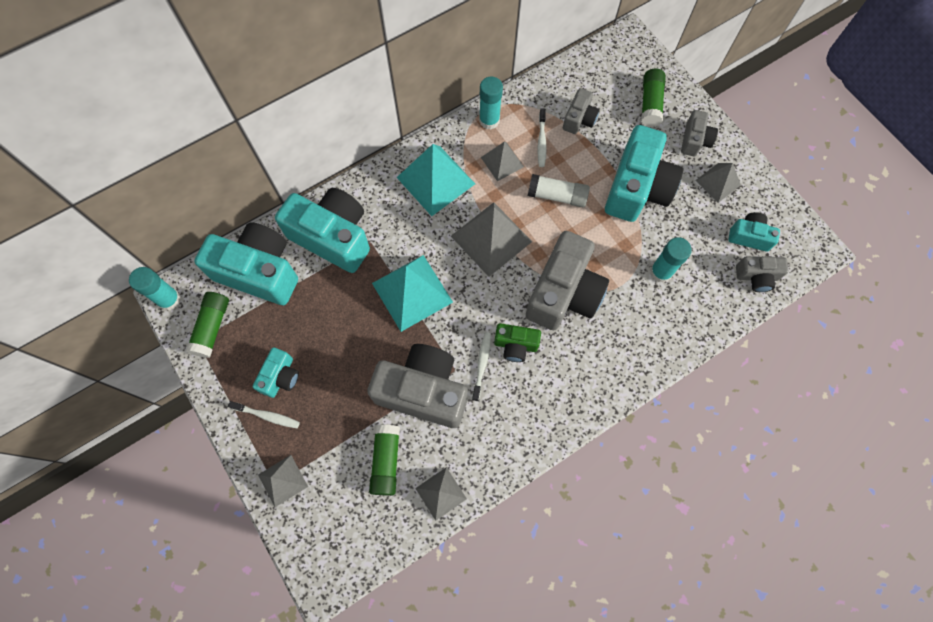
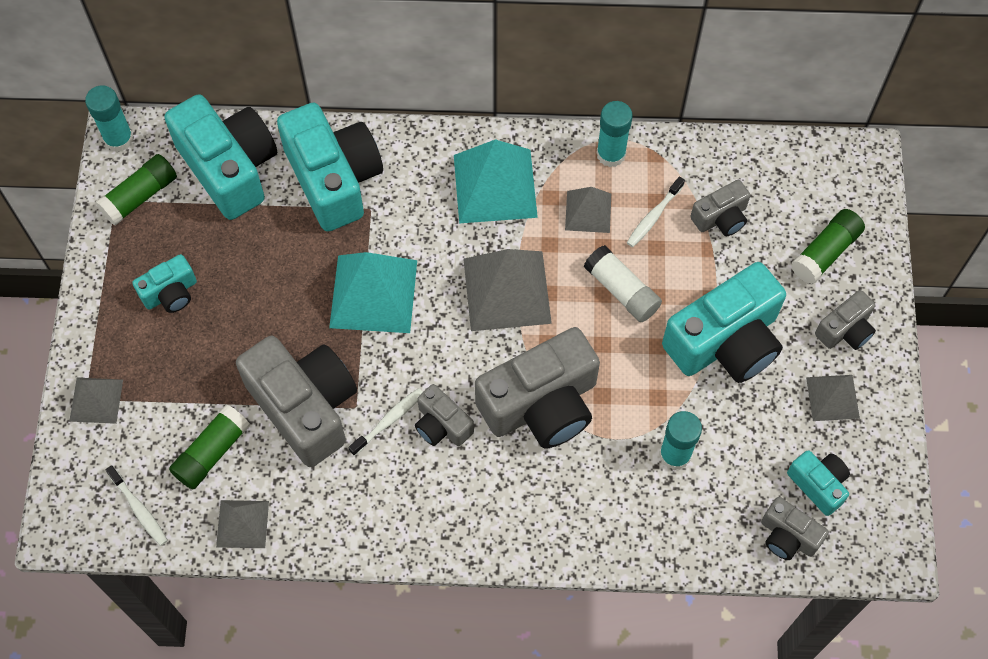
camera: 35 degrees right, 5 degrees down
white toothbrush [228,401,300,428] -> white toothbrush moved to [106,465,168,546]
green camera [494,323,541,362] -> grey camera [415,384,474,446]

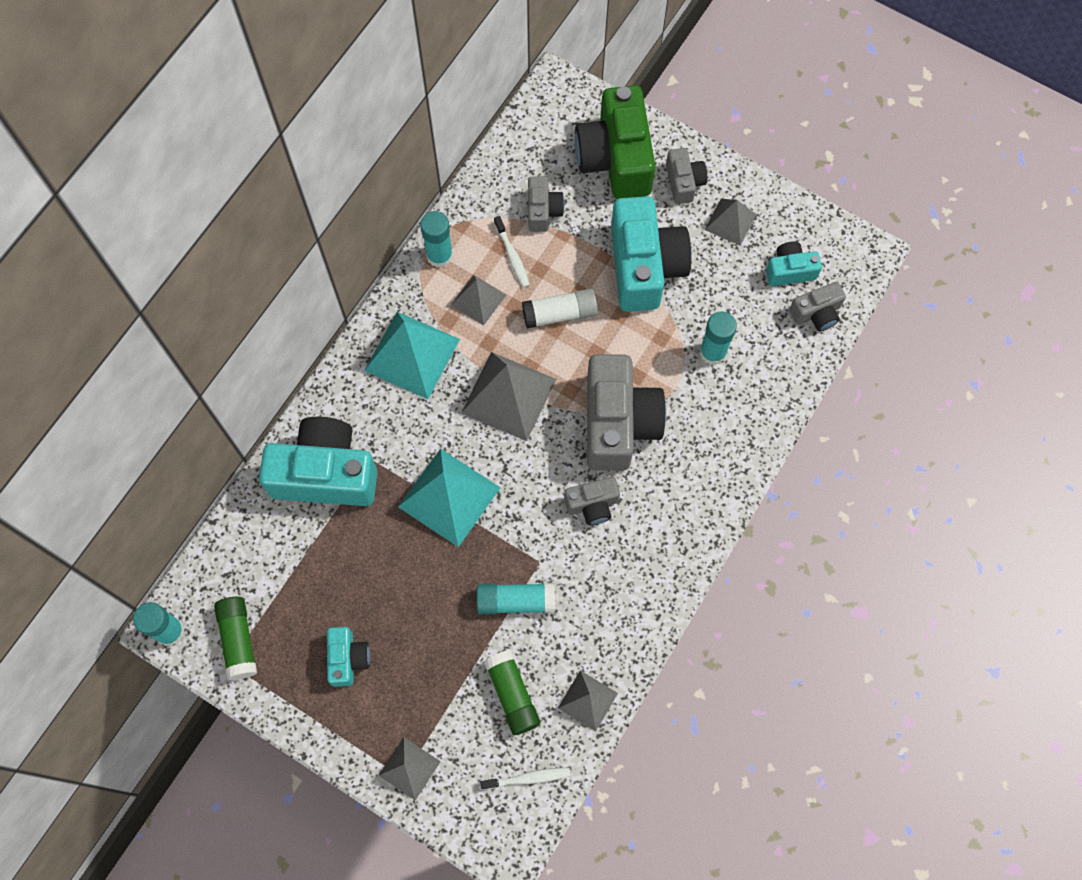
camera: 60 degrees left, 5 degrees up
turquoise camera [164,94,277,220] -> none
grey camera [236,336,357,467] -> turquoise glue stick [476,583,555,614]
white toothbrush [348,388,423,456] -> none
green glue stick [791,209,865,284] -> green camera [575,85,655,199]

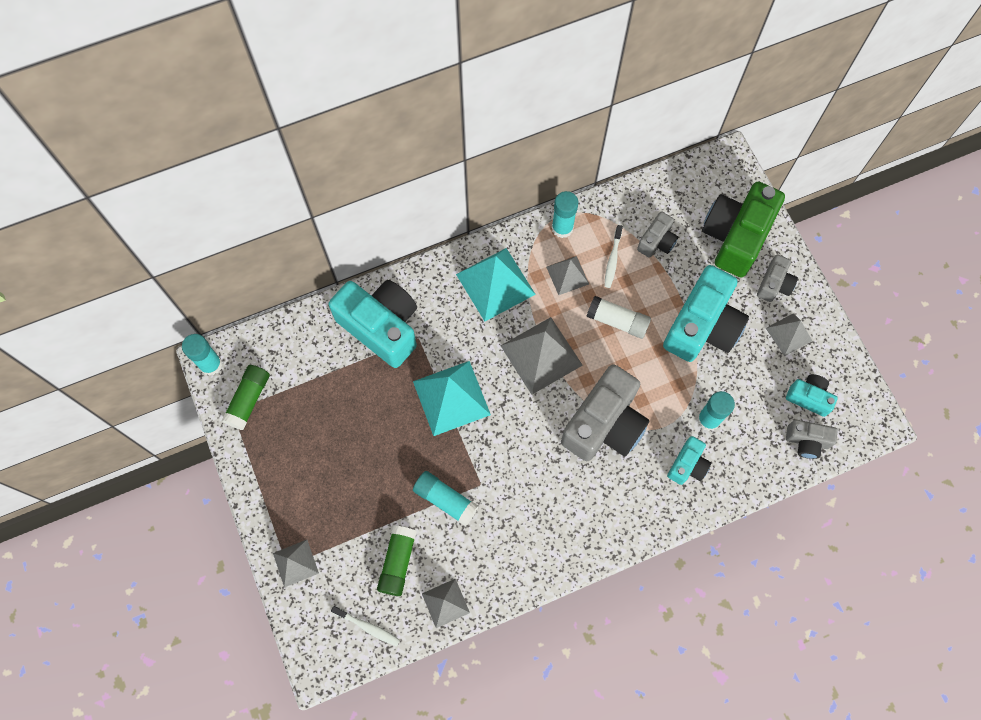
camera: 35 degrees right, 0 degrees up
turquoise camera [327,627,370,687] -> turquoise camera moved to [667,436,711,485]
grey camera [564,477,620,525] -> none

